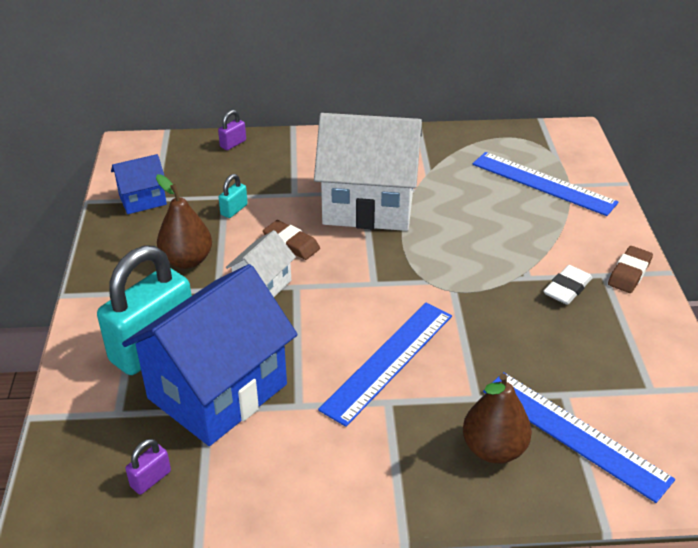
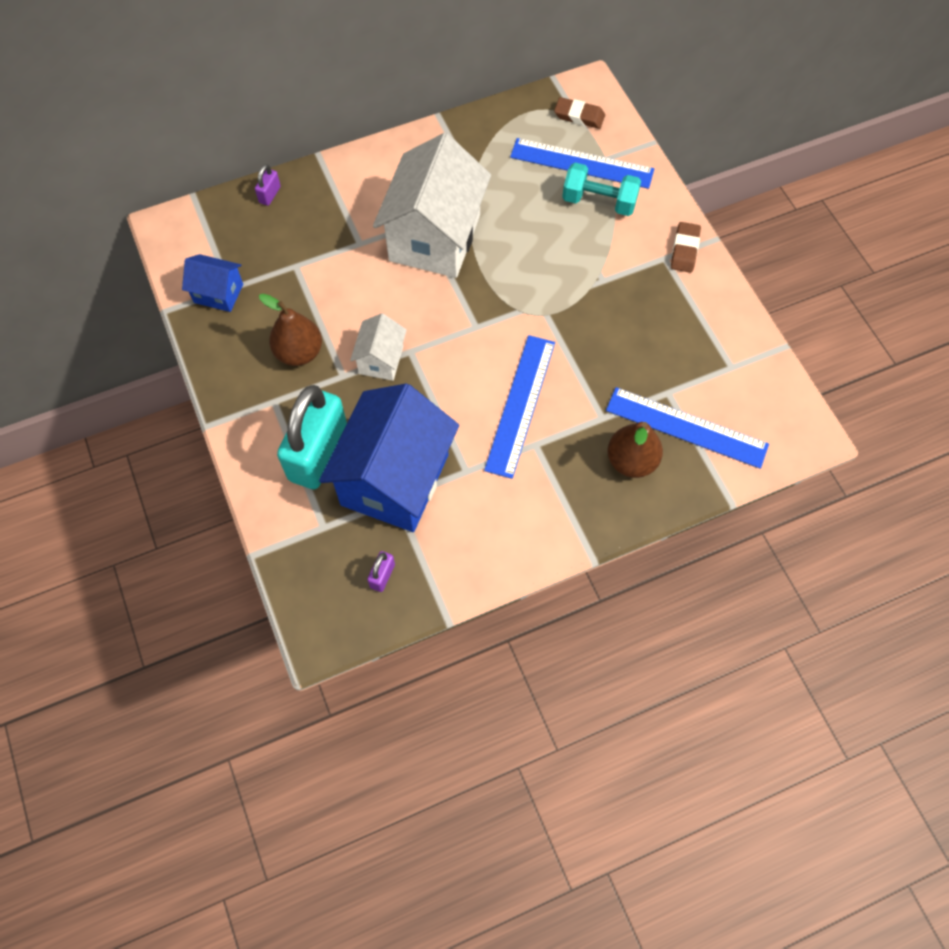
camera: 20 degrees left, 25 degrees up
blue house [111,154,167,214] -> blue house turned 60 degrees clockwise [182,254,243,312]
turquoise padlock [218,174,248,218] -> none
brown eraser [263,220,320,260] -> brown eraser moved to [554,97,605,129]
white house [314,113,422,231] -> white house turned 60 degrees counterclockwise [373,133,491,278]
white eraser [543,265,592,305] -> none
none -> turquoise dumbbell [562,163,641,216]

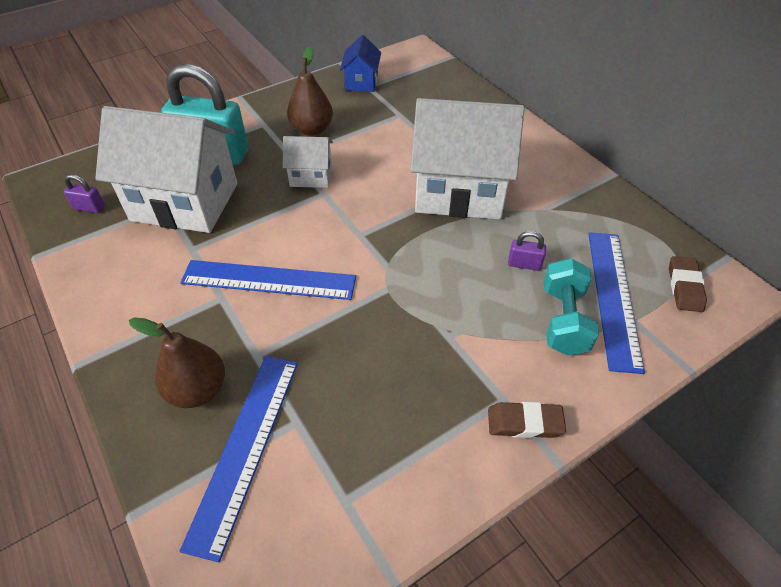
camera: 80 degrees right, 15 degrees down
purple padlock [255,164,281,206] -> purple padlock moved to [508,231,546,271]
blue house [319,384,459,532] -> white house [95,106,237,233]

